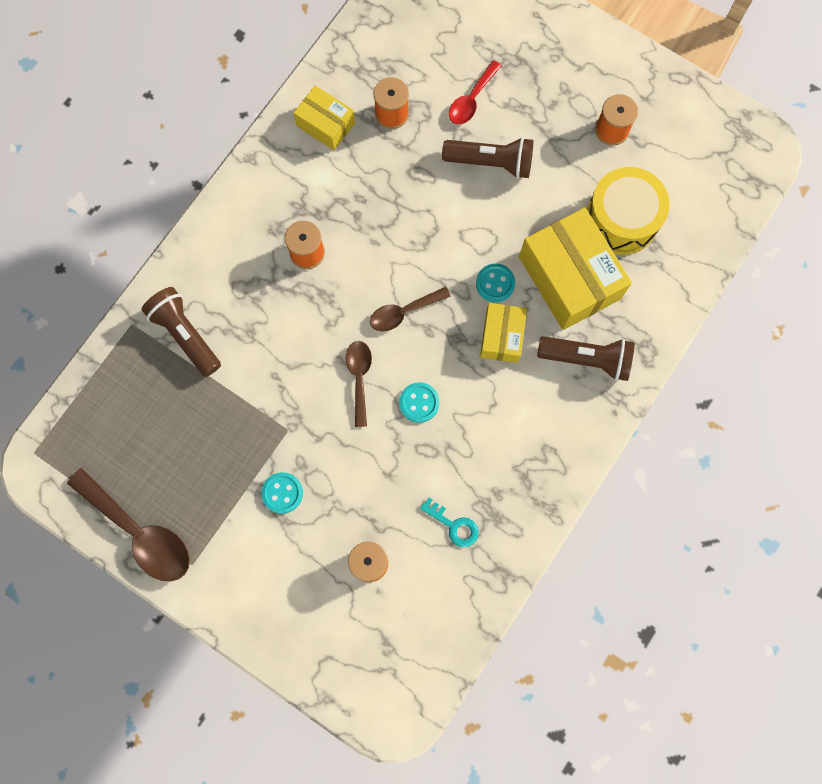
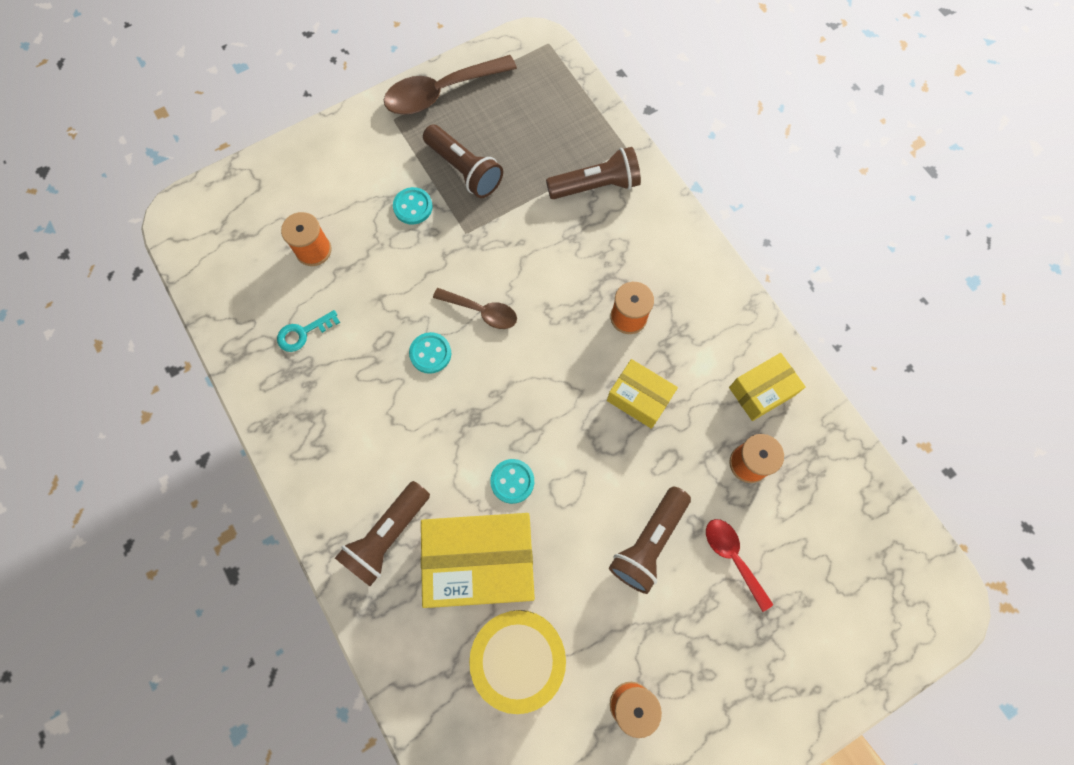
camera: 115 degrees right, 5 degrees down
brown spoon [370,287,451,332] -> none
yellow box [480,303,527,363] -> yellow box moved to [607,359,678,429]
none -> brown flashlight [423,125,503,198]

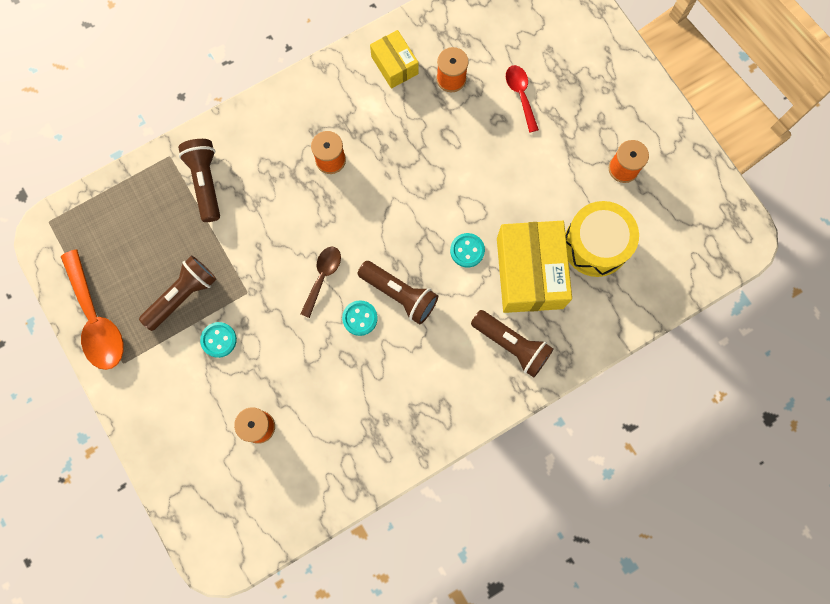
camera: 90 degrees left, 5 degrees up
turquoise key [277,310,340,352] -> none
brown spoon [384,55,517,115] -> orange spoon [61,249,124,370]
yellow box [607,359,678,429] -> none
brown flashlight [609,486,691,594] -> brown flashlight moved to [358,261,438,324]
red spoon [706,519,774,612] -> red spoon turned 105 degrees clockwise [506,65,539,133]

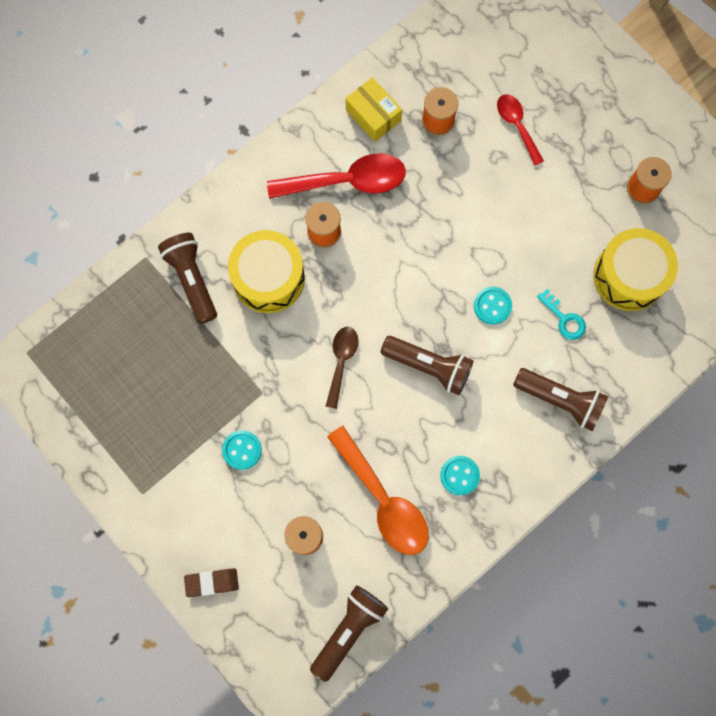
camera: 10 degrees left, 0 degrees up
orange spoon [61,249,124,370] -> orange spoon moved to [327,426,428,555]
brown flashlight [139,255,217,331] -> brown flashlight moved to [310,585,388,682]
turquoise button [342,300,378,336] -> turquoise button moved to [440,456,480,495]
yellow box [497,221,572,313] -> turquoise key [537,289,586,340]
none -> brown eraser [184,568,239,597]
none -> yellow drum [228,230,305,313]
none -> red spoon [267,154,406,199]

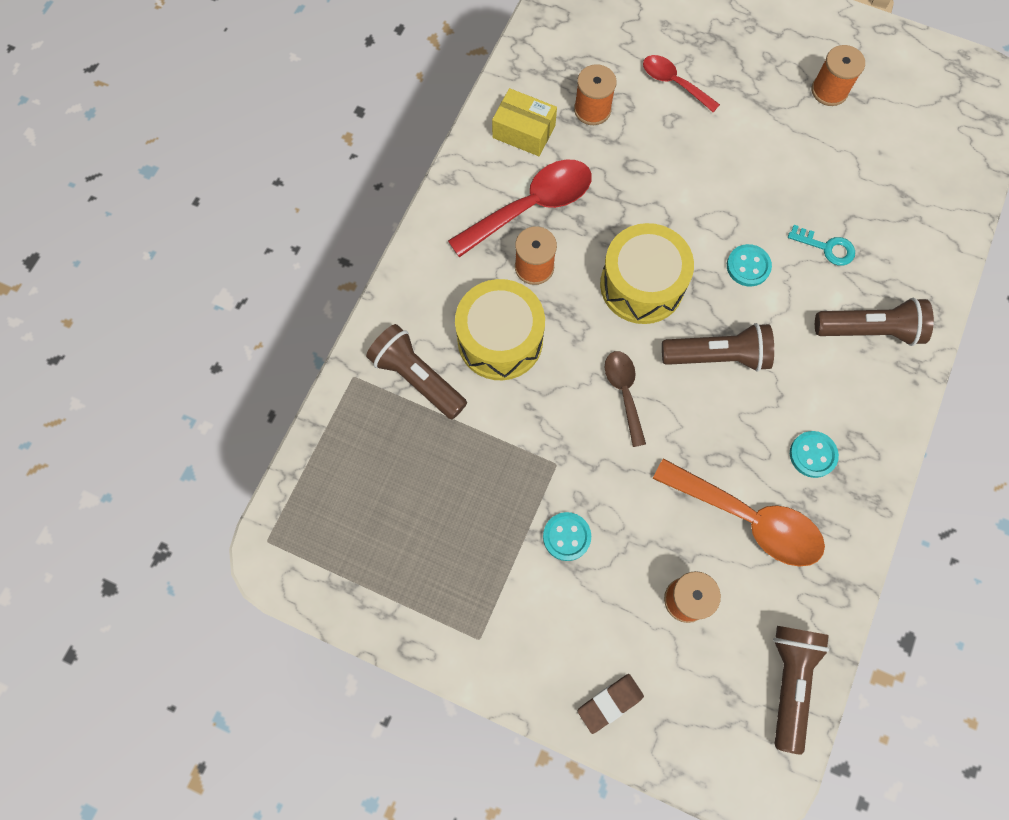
camera: 25 degrees left, 5 degrees down
yellow drum [593,228,678,311] -> yellow drum moved to [600,223,694,324]

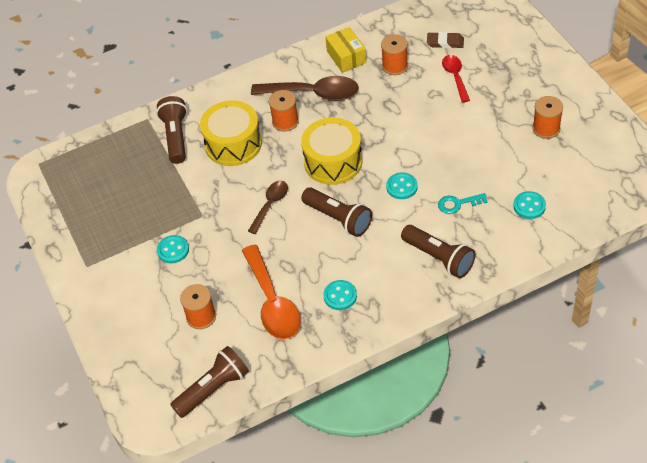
camera: 45 degrees right, 20 degrees down
red spoon [448,159,592,257] -> brown spoon [251,76,359,101]
brown eraser [578,674,644,734] -> brown eraser moved to [427,32,464,48]
turquoise key [788,225,855,265] -> turquoise key turned 105 degrees clockwise [438,193,488,214]
none -> turquoise button [513,191,546,219]

